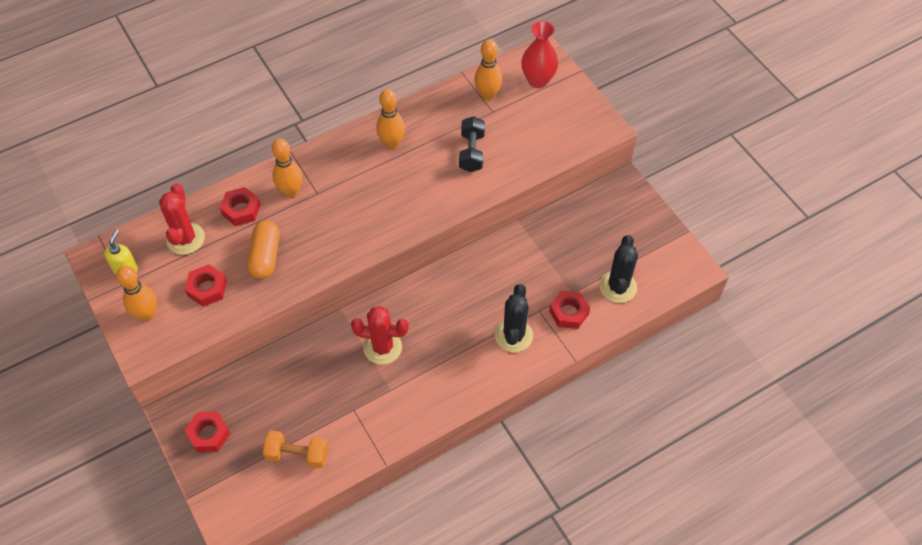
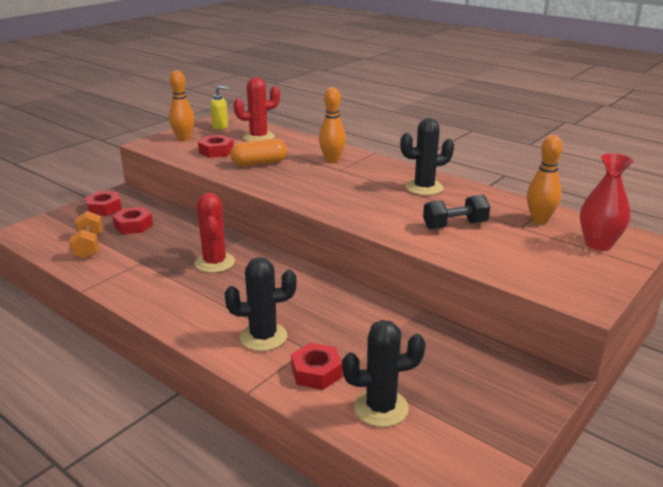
camera: 70 degrees right, 30 degrees down
red nut [220,187,261,226] -> red nut moved to [113,207,153,234]
orange bowling pin [376,89,405,149] -> black cactus [400,118,454,195]

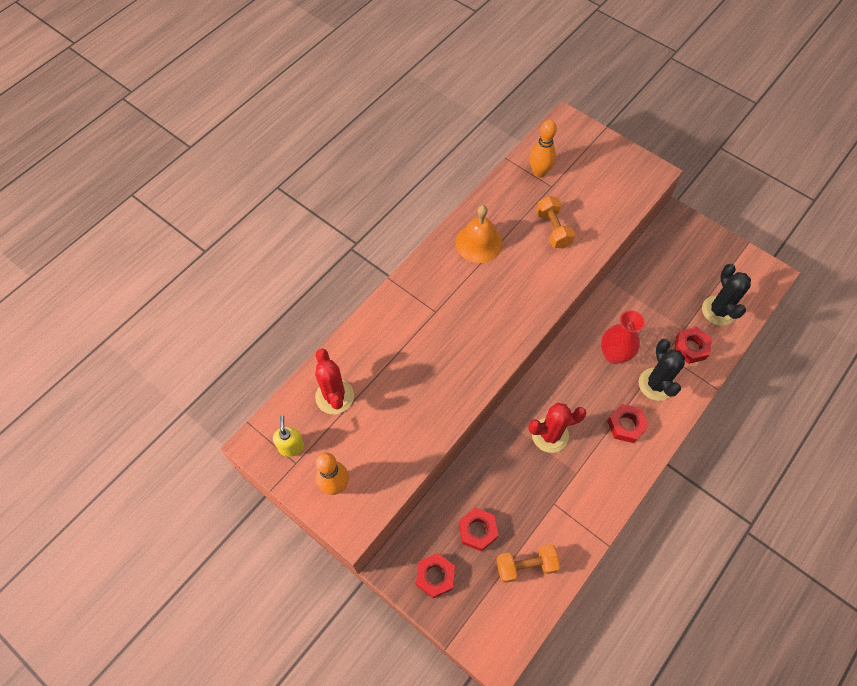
camera: 90 degrees left, 35 degrees up
red nut [198,135,234,158] -> red nut moved to [607,404,649,443]
orange capsule [230,138,287,167] -> none
orange bowling pin [319,87,346,163] -> none
black cactus [400,118,454,195] -> orange bell [456,205,503,263]
black dumbbell [423,195,490,229] -> orange dumbbell [536,196,575,248]
red vase [580,153,633,251] -> red vase moved to [601,310,645,364]

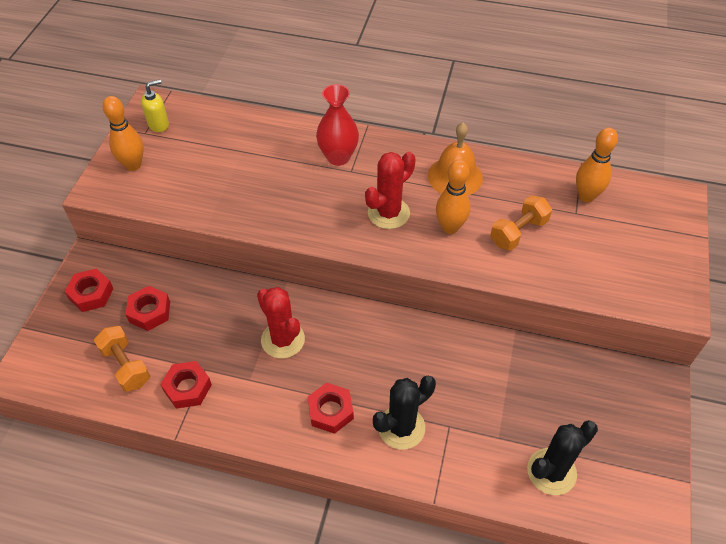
camera: 65 degrees right, 10 degrees down
red cactus [315,349,354,414] -> red cactus moved to [365,152,416,229]
red vase [601,310,645,364] -> red vase moved to [316,84,359,166]
red nut [674,327,712,364] -> red nut moved to [160,361,212,409]
none -> orange bowling pin [436,159,470,234]

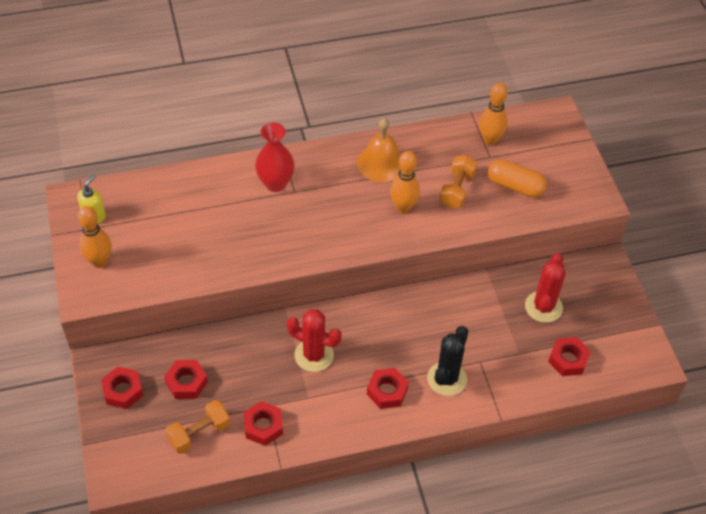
camera: 30 degrees left, 0 degrees up
orange dumbbell [94,326,150,392] -> orange dumbbell turned 60 degrees counterclockwise [165,400,230,454]
red cactus [365,152,416,229] -> red cactus moved to [525,253,566,323]
black cactus [527,420,598,495] -> red nut [548,337,591,376]
none -> orange capsule [488,159,547,198]

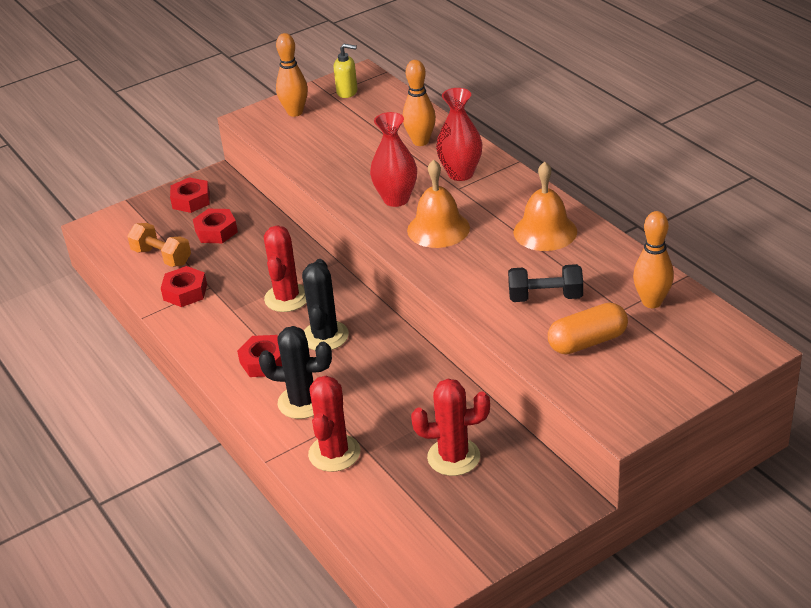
camera: 75 degrees right, 15 degrees down
orange bowling pin [390,151,420,213] -> orange bowling pin moved to [403,60,436,146]
orange dumbbell [439,155,477,208] -> black dumbbell [508,264,583,302]
orange capsule [488,159,547,198] -> orange capsule turned 60 degrees clockwise [548,302,628,354]
red nut [548,337,591,376] -> none
none -> black cactus [302,259,349,350]
none -> red cactus [308,375,360,472]
none -> red vase [370,112,417,207]
none -> orange bell [407,160,470,248]

